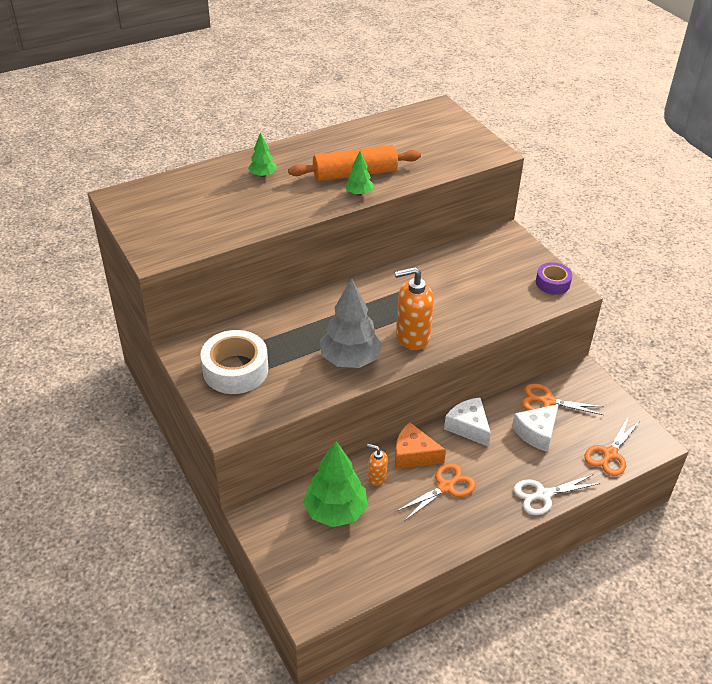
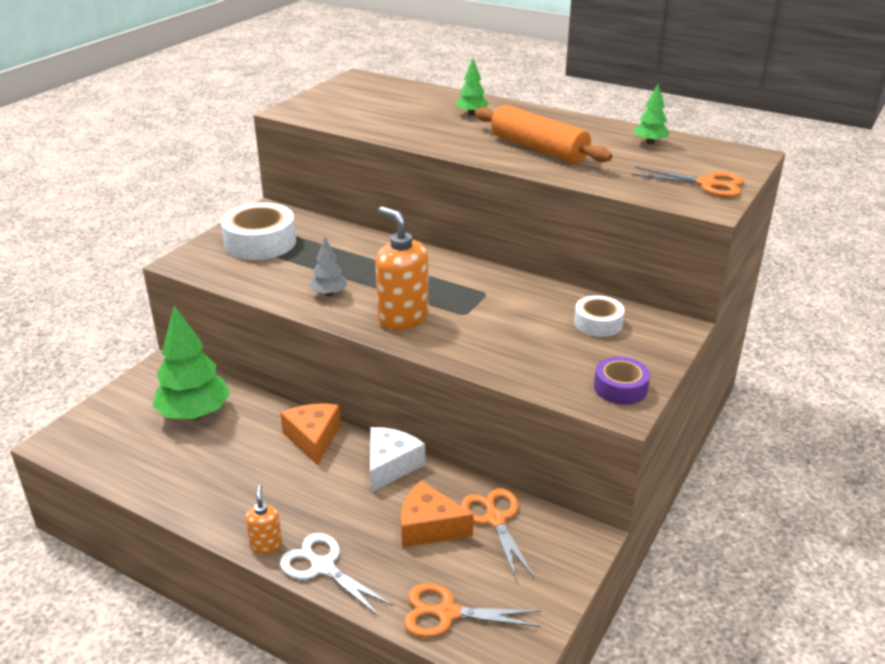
camera: 60 degrees right, 10 degrees down
grey tree [320,278,382,368] -> grey tree [309,237,347,296], size x0.50
green tree [345,151,374,196] -> green tree moved to [634,84,670,145]
orange soap dispenser [367,444,388,486] -> orange soap dispenser moved to [245,485,282,555]
orange scissors [397,463,476,521] -> orange scissors moved to [632,167,744,197]
white cheese [512,404,559,452] -> orange cheese [401,480,474,548]
none -> white tape [574,295,625,337]

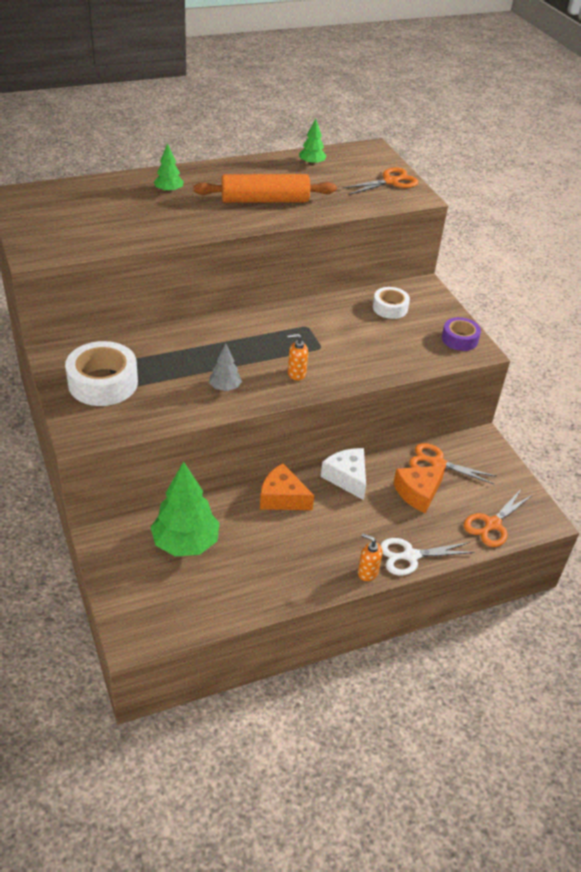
camera: 55 degrees left, 10 degrees up
orange soap dispenser [375,207,429,330] -> orange soap dispenser [287,334,308,381], size x0.52

